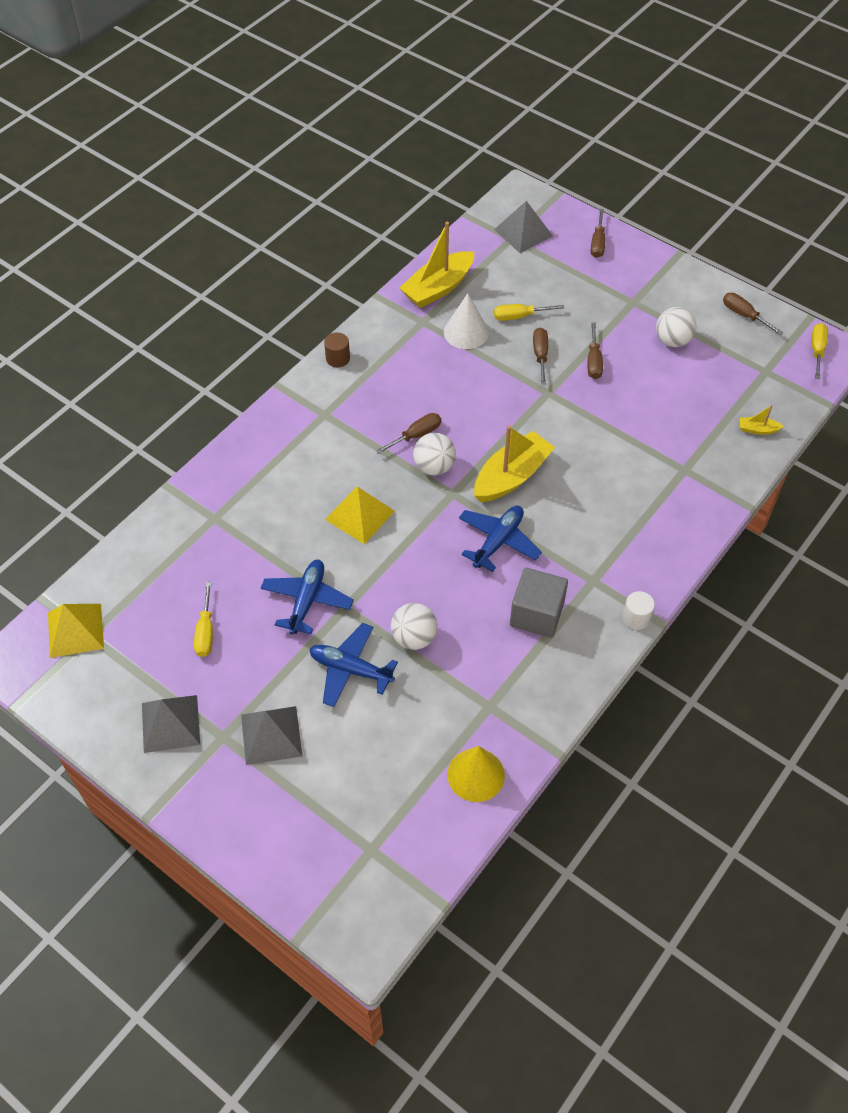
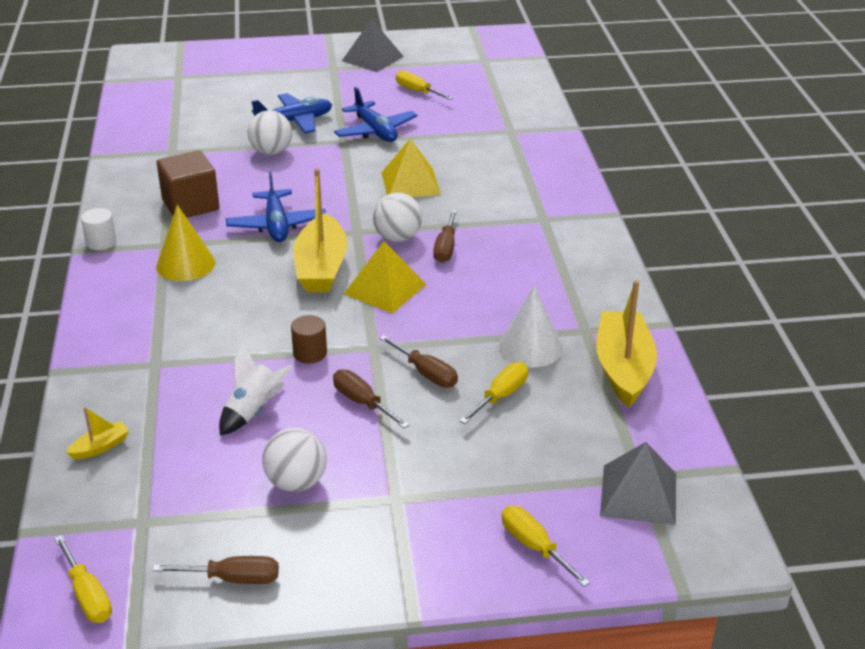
camera: 135 degrees right, 20 degrees down
yellow pyramid [48,604,104,658] -> yellow pyramid moved to [344,241,426,314]
grey pyramid [241,706,302,765] -> none
brown cylinder [324,332,350,367] -> brown cylinder moved to [291,315,327,363]
yellow cone [447,746,505,802] -> yellow cone moved to [156,205,215,281]
grey cube [510,568,568,638] -> brown cube [157,150,220,218]
brown screwdriver [591,209,605,258] -> yellow screwdriver [502,506,590,587]
none -> white rocket [219,343,293,436]

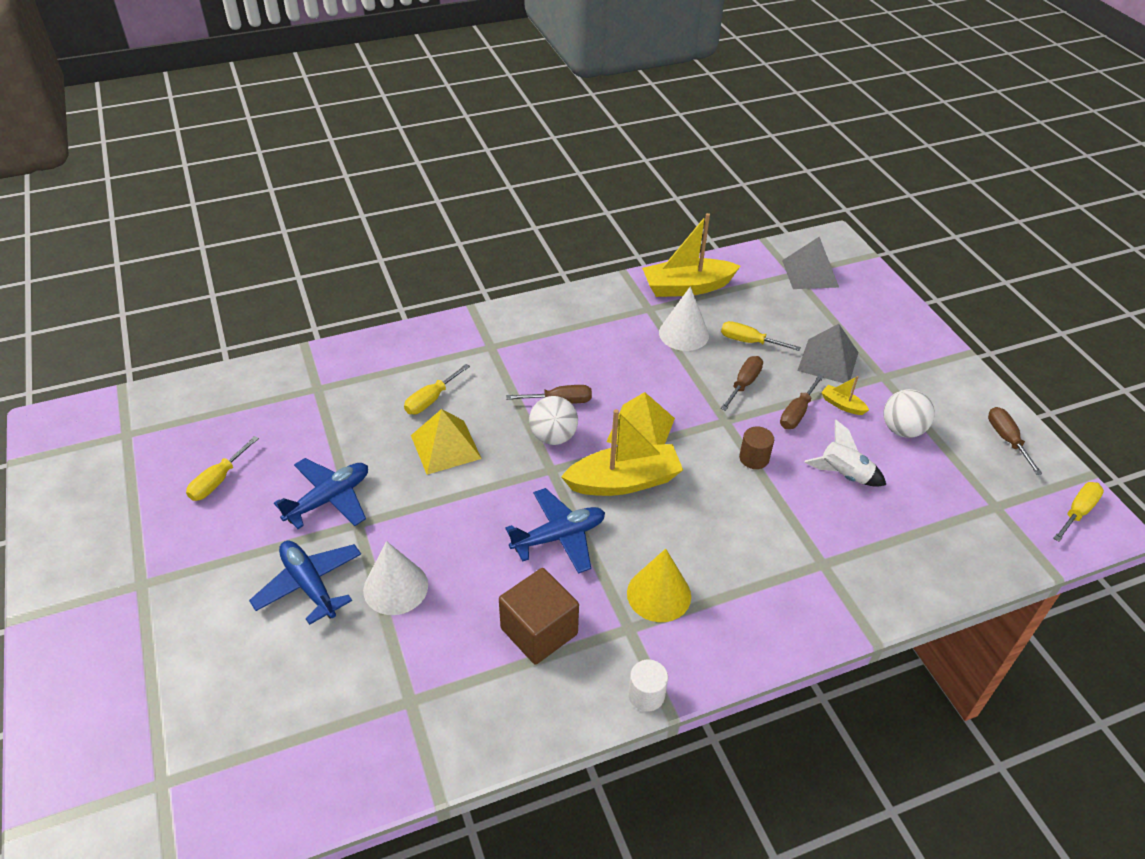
camera: 105 degrees left, 10 degrees up
yellow boat [66,407,129,460] -> yellow boat moved to [821,376,869,415]
white ball [248,110,292,155] -> white cone [363,541,428,615]
grey pyramid [342,19,404,72] -> grey pyramid moved to [797,324,859,383]
yellow screwdriver [502,506,590,587] -> yellow screwdriver moved to [404,364,470,414]

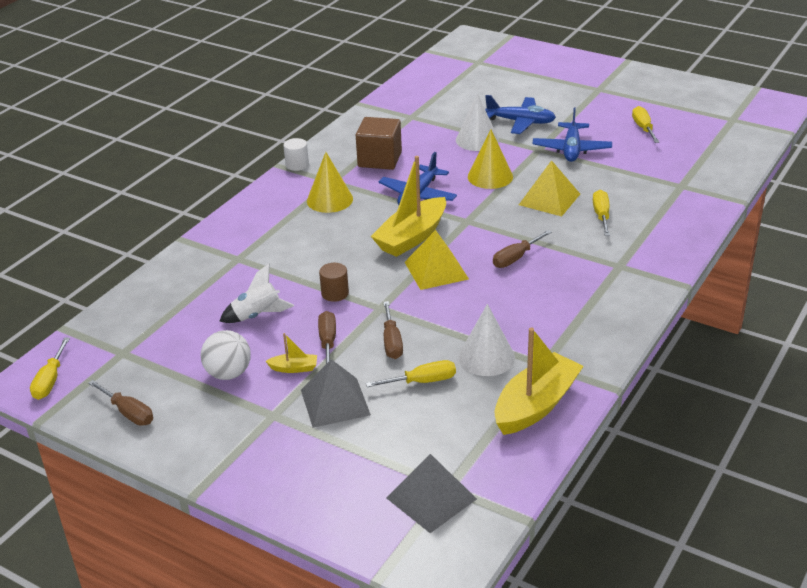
camera: 145 degrees right, 10 degrees down
white ball [529,396,578,445] -> none
none -> yellow cone [468,129,513,189]

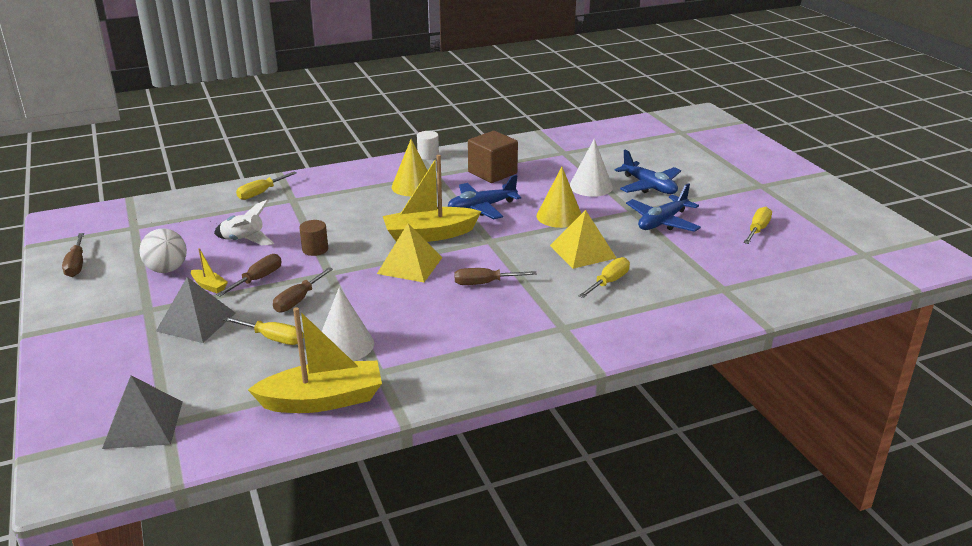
camera: 35 degrees right, 5 degrees down
yellow screwdriver [30,338,70,400] -> yellow screwdriver moved to [236,172,297,200]

